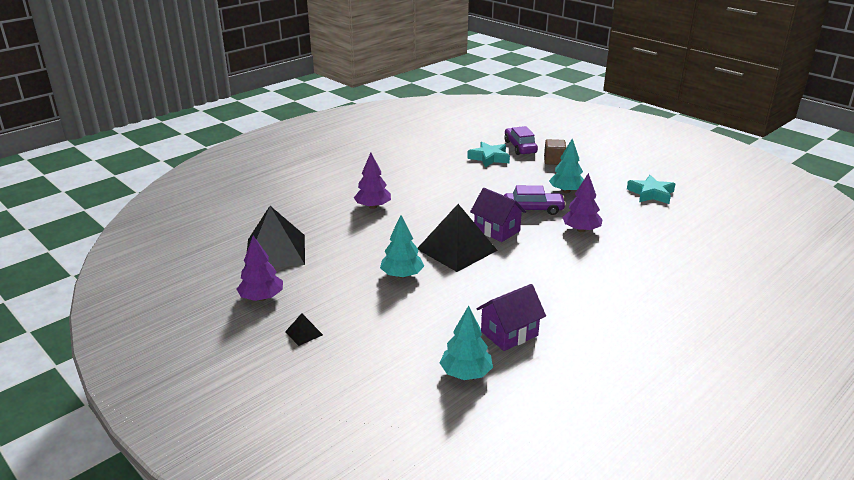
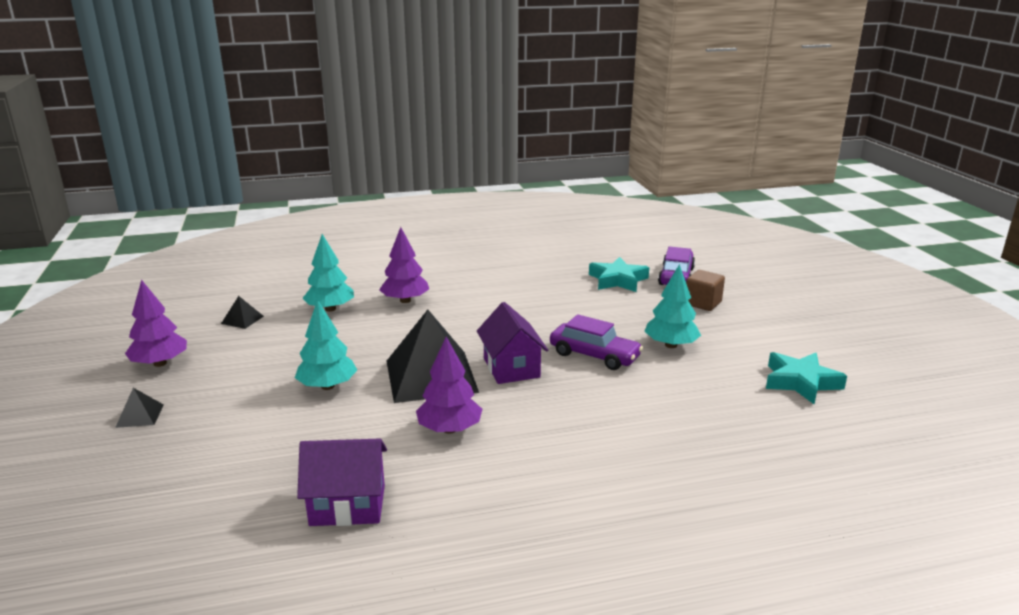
camera: 30 degrees right, 5 degrees down
black pyramid [245,206,305,267] -> black pyramid [221,296,264,329], size x0.41
turquoise tree [440,306,493,380] -> turquoise tree moved to [303,234,354,312]
purple tree [562,173,603,232] -> purple tree moved to [416,337,482,434]

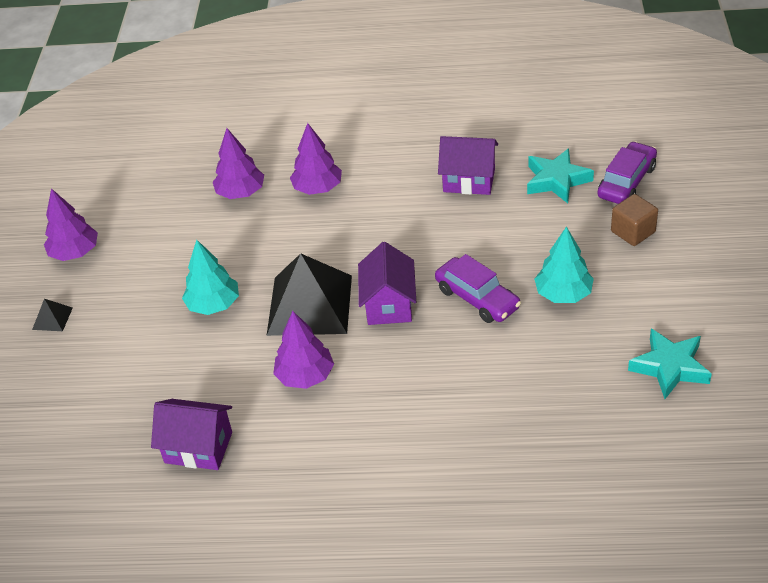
camera: 20 degrees right, 20 degrees up
black pyramid [221,296,264,329] -> none
turquoise tree [303,234,354,312] -> purple tree [213,128,264,199]
none -> purple house [438,136,498,195]

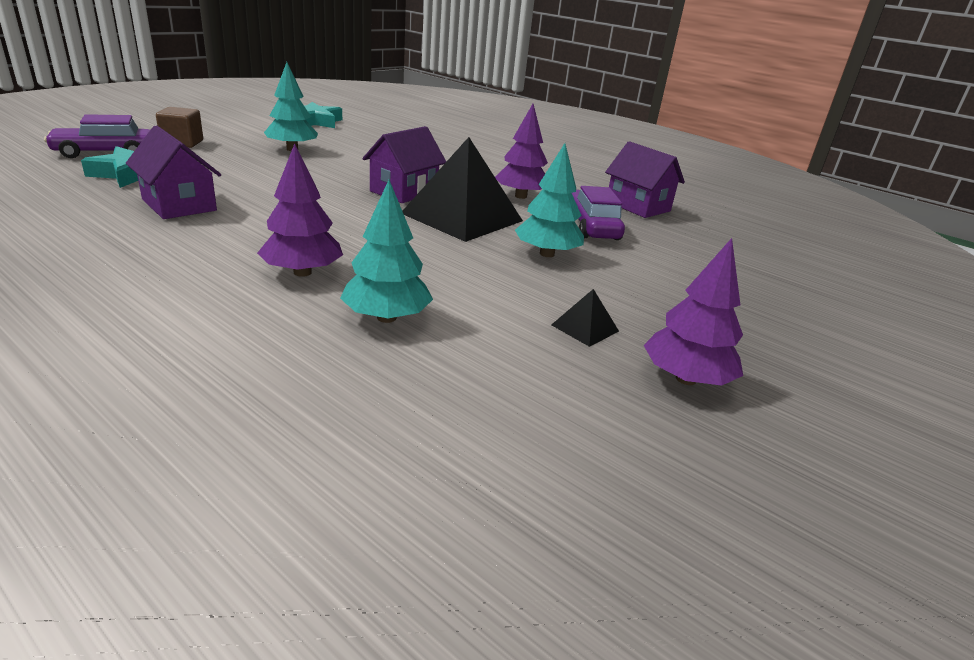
camera: 150 degrees left, 15 degrees down
black pyramid [32,299,73,331] -> black pyramid moved to [551,289,619,347]
purple tree [213,128,264,199] -> turquoise tree [340,180,433,323]
purple car [435,254,521,323] -> purple car moved to [572,186,625,240]

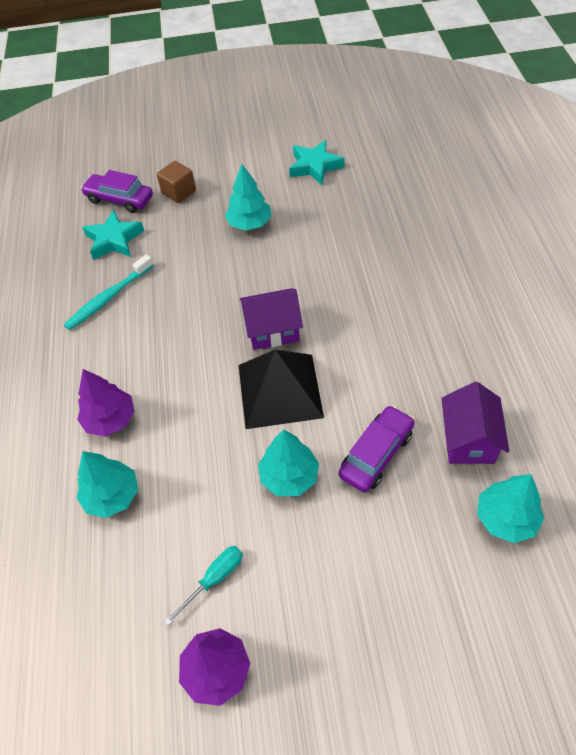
camera: 50 degrees right, 25 degrees up
purple house [126,126,221,219] -> turquoise toothbrush [64,254,154,330]
purple tree [495,104,548,199] -> none
black pyramid [551,289,619,347] -> turquoise screwdriver [164,546,243,626]
none -> turquoise tree [477,474,544,543]

